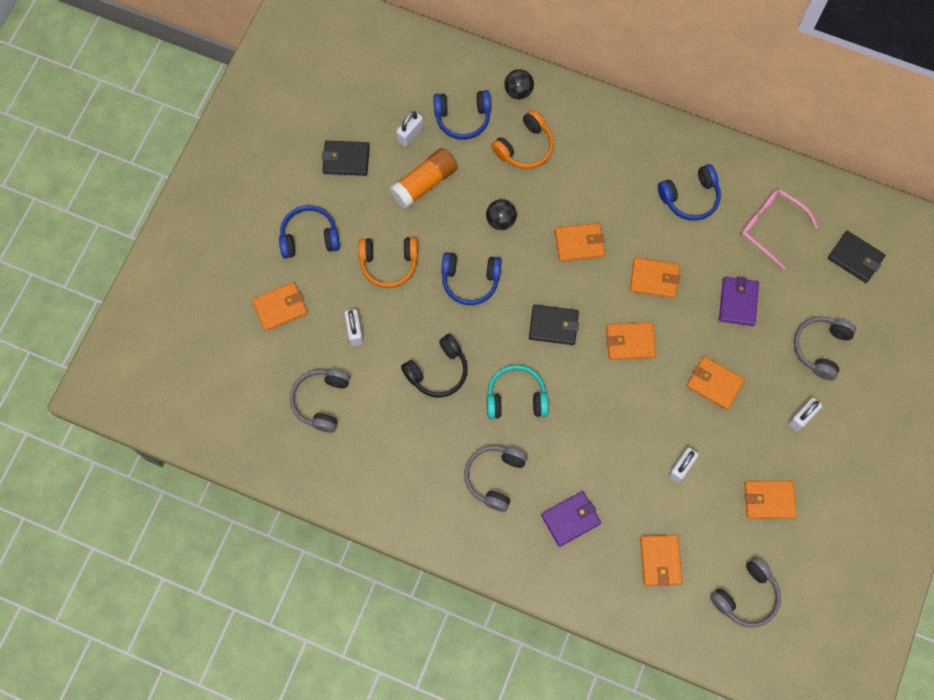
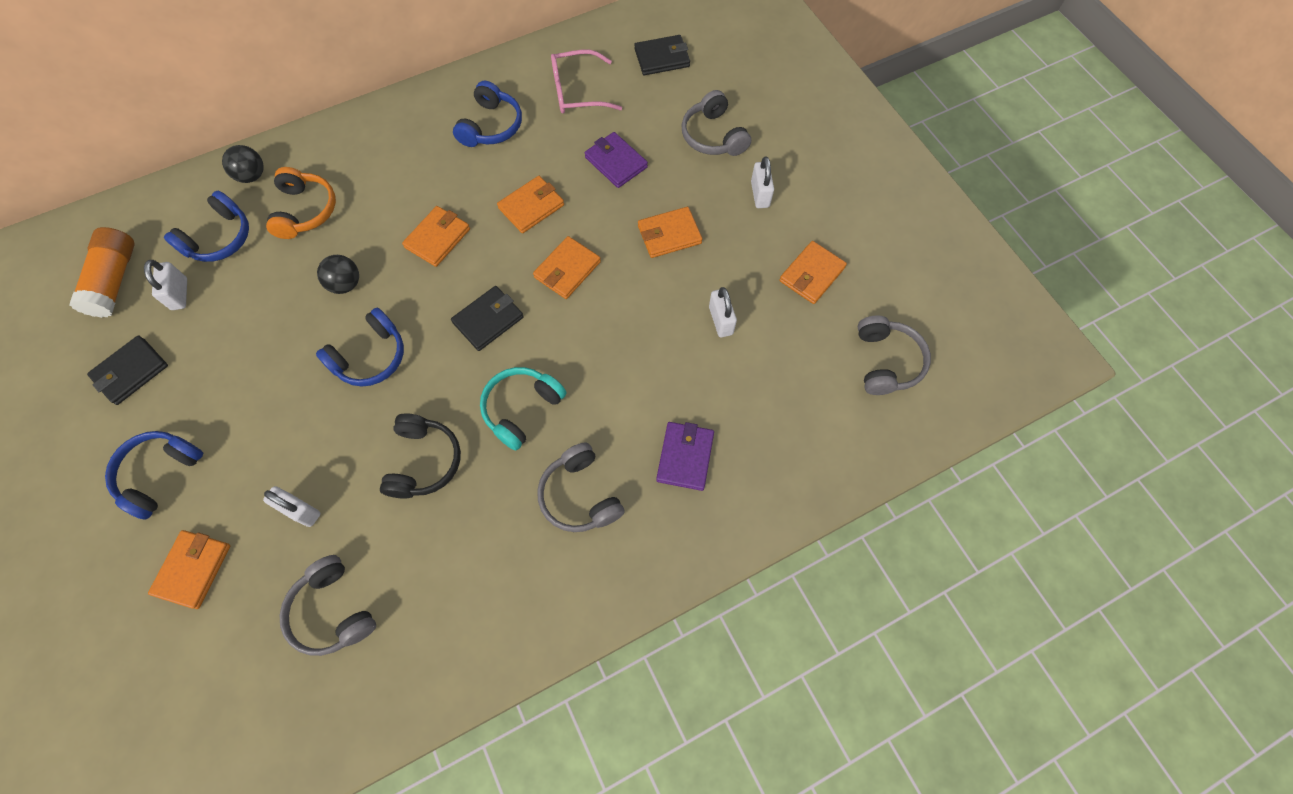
camera: 50 degrees left, 5 degrees down
orange headphones [358,237,418,288] -> none
orange glue stick [389,148,457,209] -> orange glue stick moved to [69,227,135,318]
orange wallet [640,535,682,586] -> none

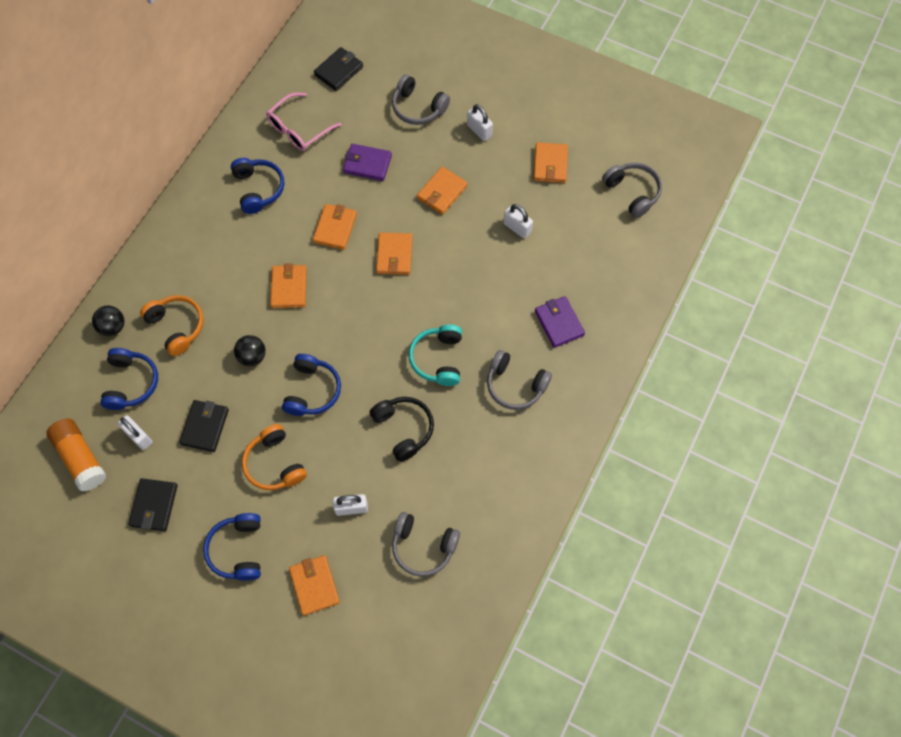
camera: 35 degrees left, 0 degrees up
black wallet [451,286,524,351] -> black wallet moved to [179,400,229,452]
none -> orange headphones [242,424,307,490]

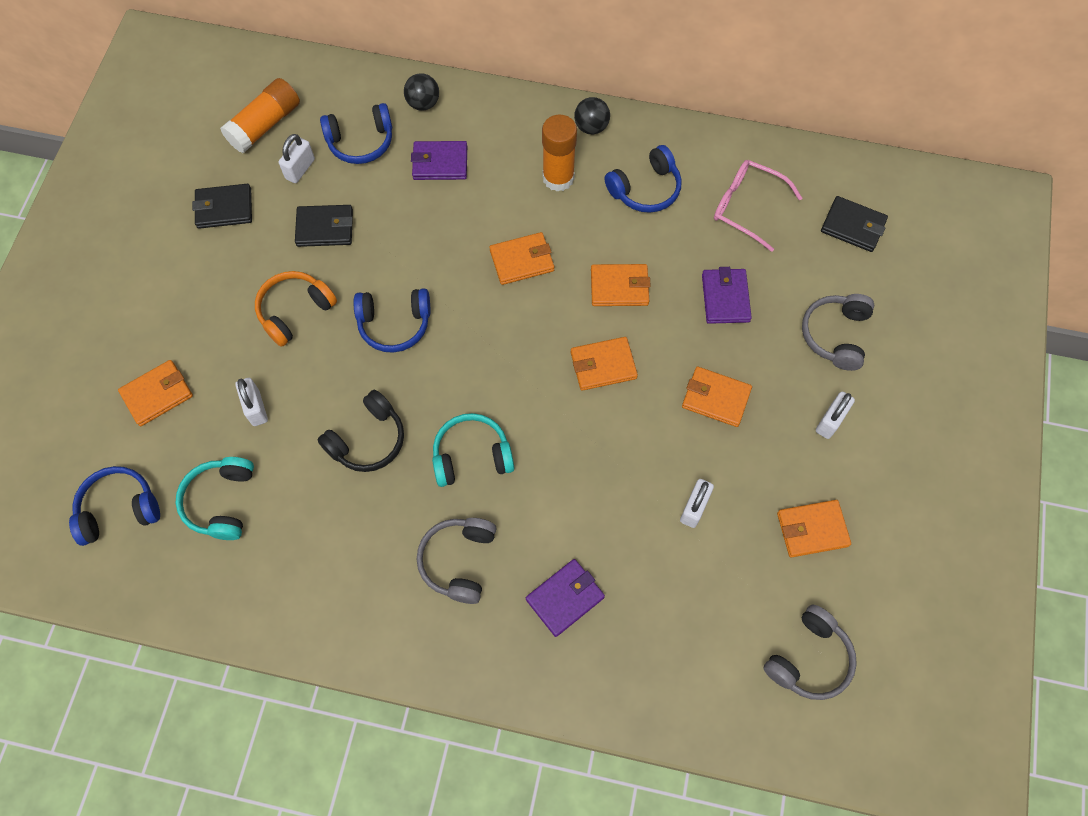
camera: 75 degrees right, 0 degrees up
orange headphones [140,295,204,356] -> purple wallet [411,141,467,180]
blue headphones [203,513,261,581] -> blue headphones moved to [69,466,160,546]
black ball [234,335,266,366] -> black ball moved to [574,97,610,135]
grey headphones [392,512,460,577] -> turquoise headphones [176,457,254,540]
none -> orange glue stick [542,115,577,192]

